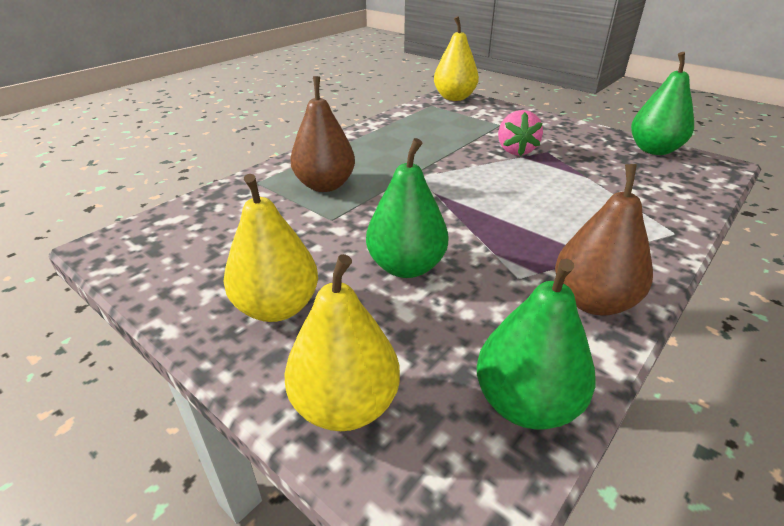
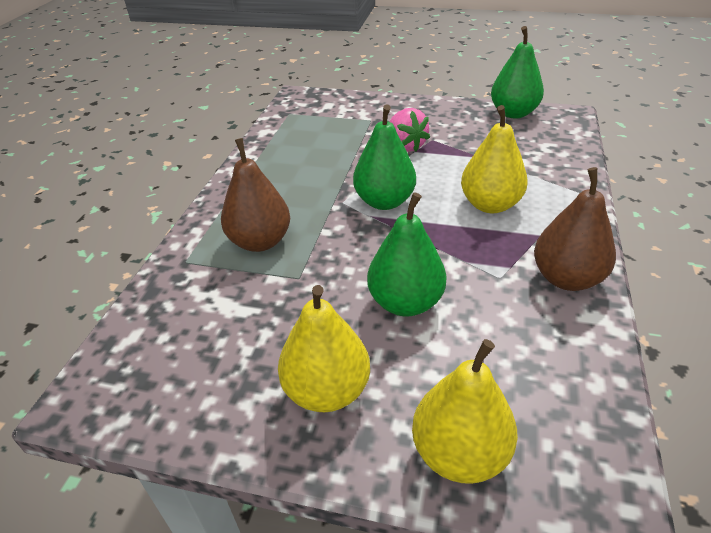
camera: 25 degrees left, 5 degrees up
yellow pear [434,16,479,101] -> yellow pear moved to [461,105,528,213]
green pear [477,259,596,430] -> green pear moved to [353,104,416,210]

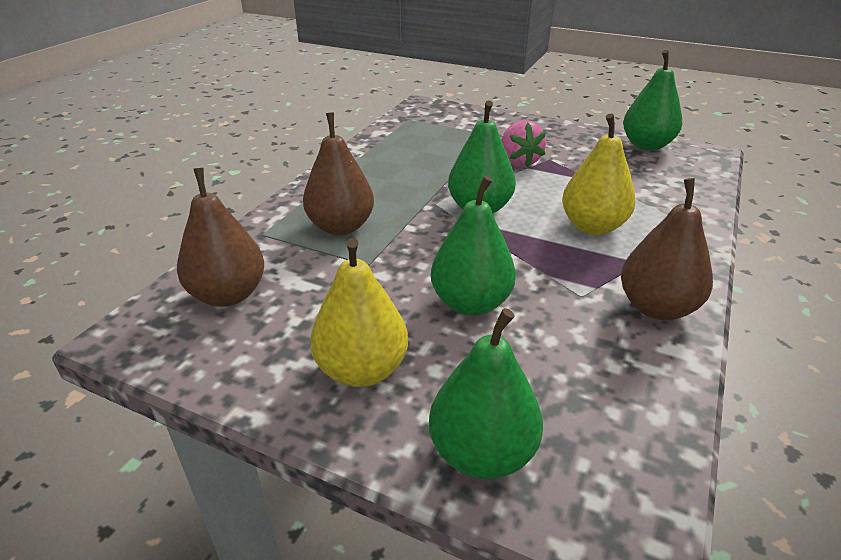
camera: 10 degrees right, 5 degrees down
yellow pear [412,339,518,484] -> green pear [429,308,543,479]
none -> brown pear [177,168,264,307]

